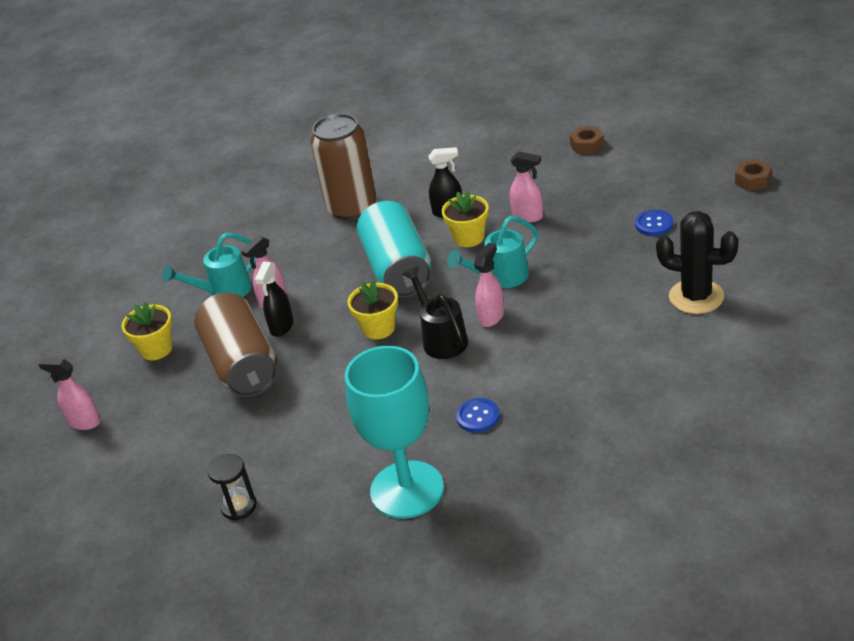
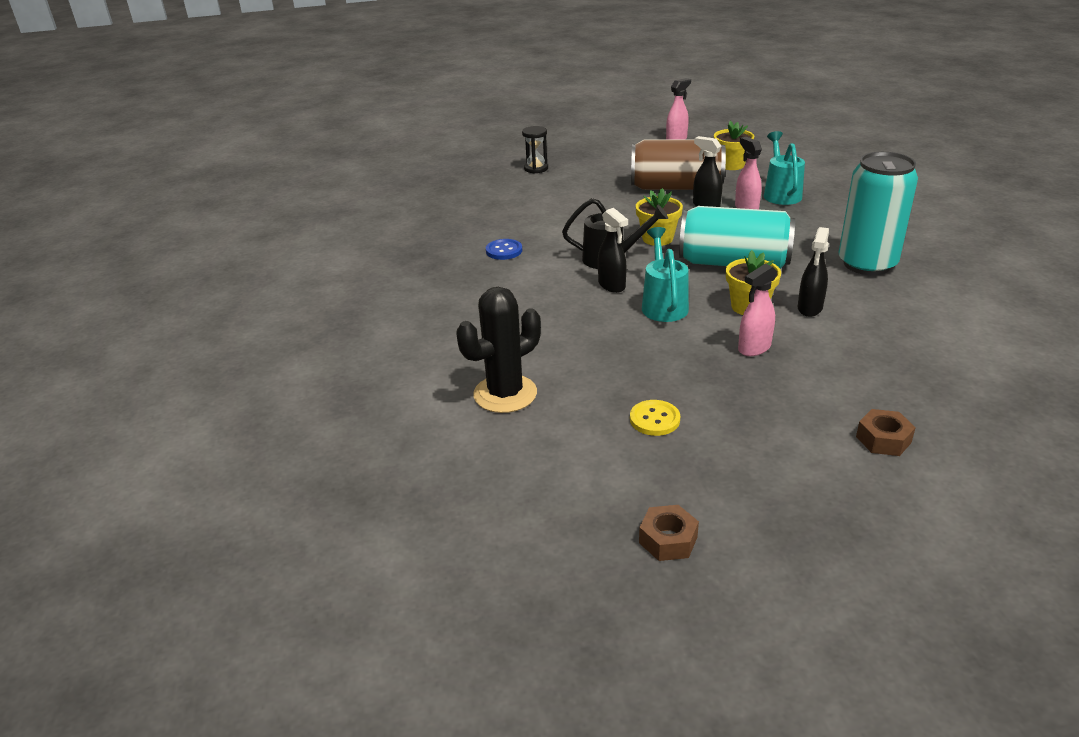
camera: 115 degrees right, 5 degrees down
brown can [311,113,376,220] -> turquoise can [838,152,918,275]
turquoise goblet [345,346,444,519] -> none
pink spray bottle [474,243,504,327] -> black spray bottle [598,208,628,293]
blue button [635,210,673,236] -> yellow button [630,400,680,436]

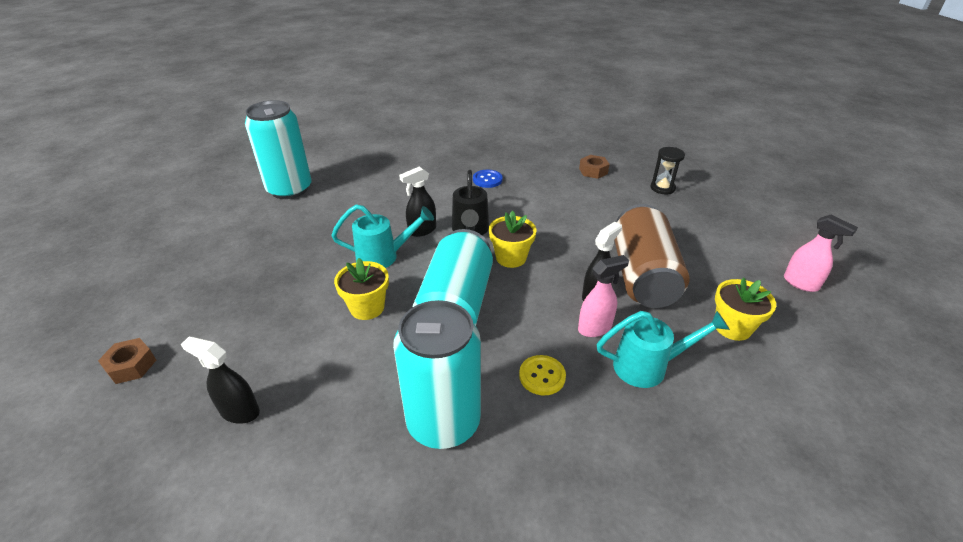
camera: 85 degrees right, 5 degrees up
black cactus [456,287,541,413] -> turquoise can [245,100,312,199]
yellow button [630,400,680,436] -> yellow button moved to [519,355,566,395]
brown nut [639,505,699,561] -> brown nut moved to [579,155,610,179]
pink spray bottle [738,264,777,356] -> none
black spray bottle [798,227,829,317] -> black spray bottle moved to [181,337,260,424]

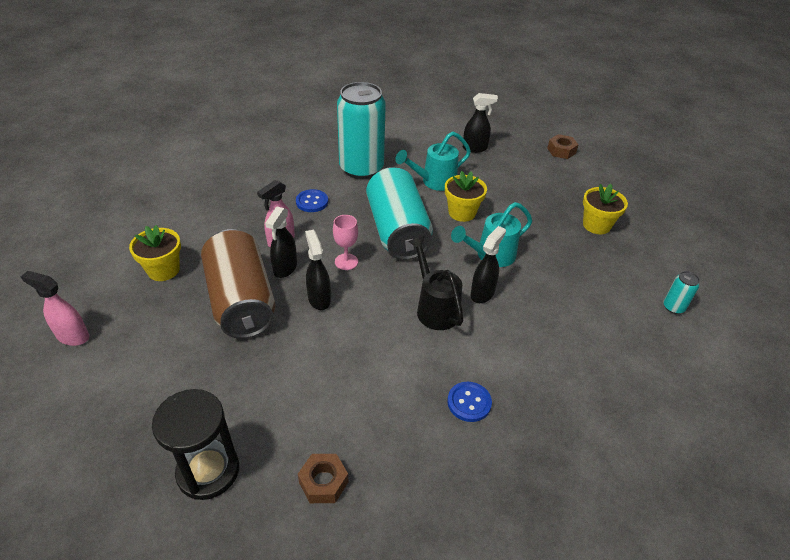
camera: 155 degrees right, 5 degrees up
turquoise can [245,100,312,199] -> turquoise can [663,271,700,314], size x0.40
yellow flower pot [489,211,536,268] -> yellow flower pot moved to [583,184,628,234]
yellow button [519,355,566,395] -> blue button [296,189,328,212]
turquoise watering can [597,311,730,388] -> turquoise watering can moved to [395,131,471,191]
black hourglass [651,147,685,194] -> black hourglass [152,389,239,500], size x1.57
none -> black spray bottle [305,230,331,310]
none -> pink goblet [333,215,358,270]

